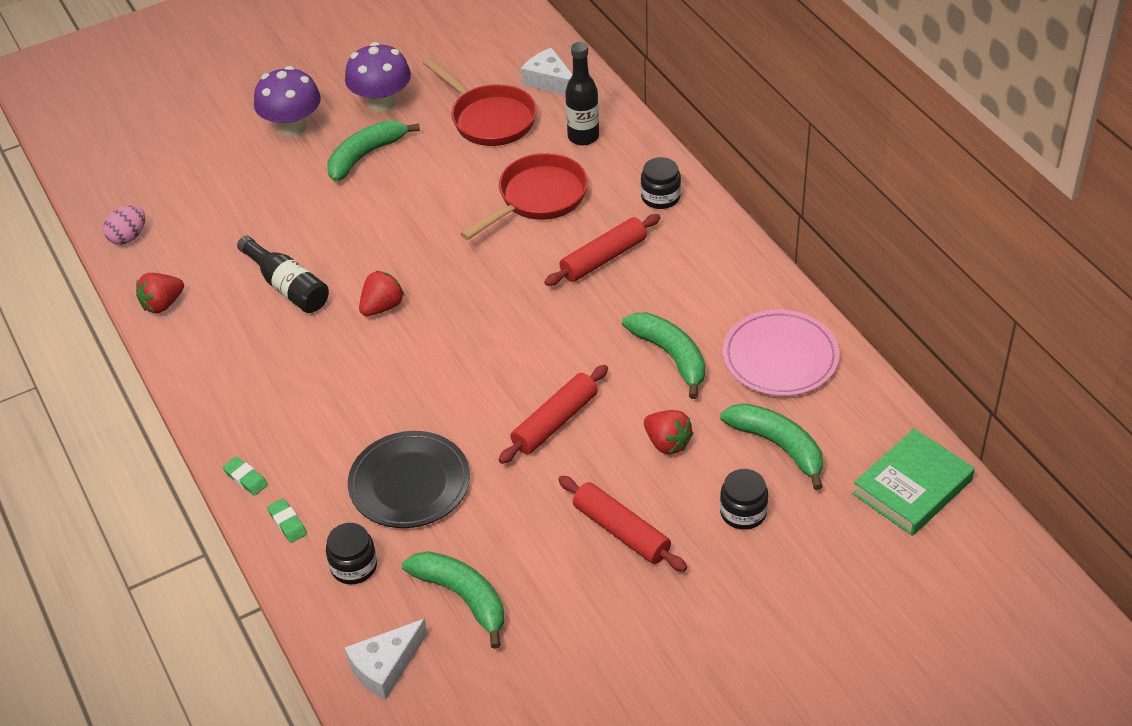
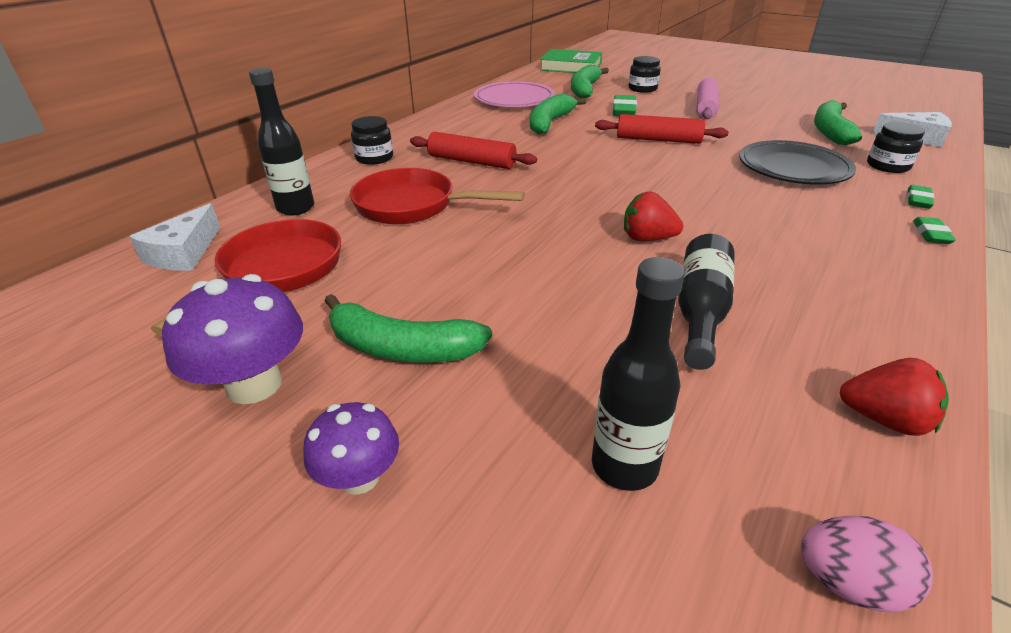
camera: 120 degrees left, 10 degrees down
purple mushroom [254,66,321,136] -> purple mushroom [303,402,399,495], size x0.62
red rolling pin [558,476,687,572] -> pink rolling pin [696,78,719,120]
red strawberry [644,410,693,455] -> green eraser [613,95,637,116]
none -> black bottle [592,257,685,491]

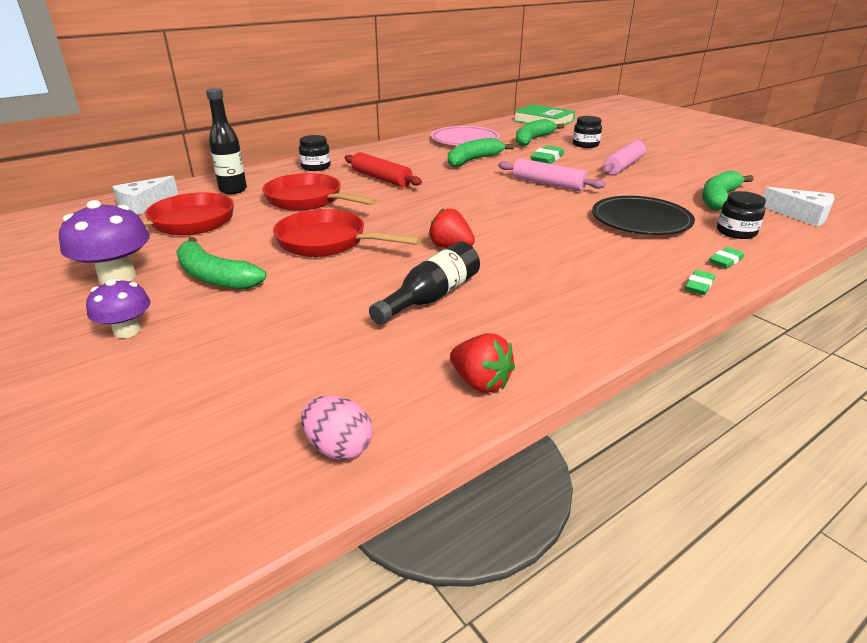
camera: 20 degrees right, 5 degrees down
black bottle [592,257,685,491] -> none
red rolling pin [595,114,729,144] -> pink rolling pin [498,158,605,191]
none -> red pan [273,209,422,257]

